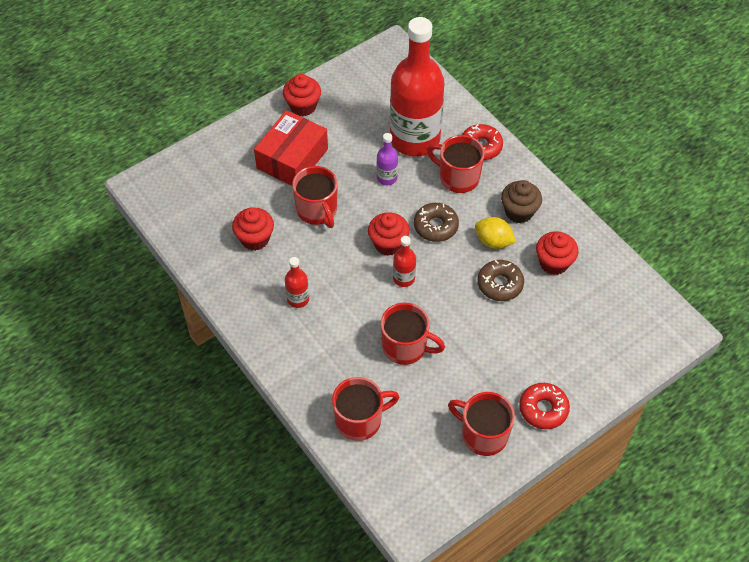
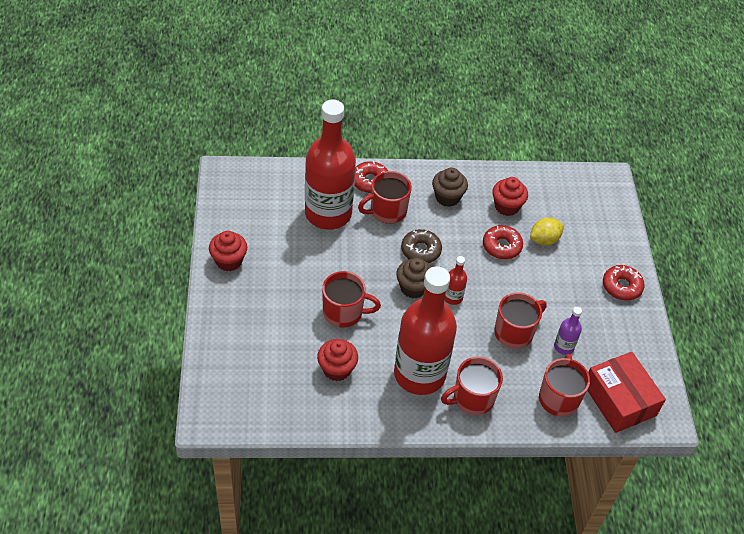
camera: 60 degrees left, 5 degrees down
red box [254,110,328,186] -> red box moved to [587,352,666,433]
red bottle [285,257,309,308] -> red bottle [394,266,457,395], size x2.48
red cupcake [368,212,410,256] -> brown cupcake [396,258,432,298]
purple bottle [376,133,398,185] -> purple bottle moved to [554,307,582,355]
red mug [448,392,515,456] -> red mug moved to [441,357,503,415]
yellow lemon [475,217,516,249] -> yellow lemon moved to [530,218,564,245]
brown donut [477,260,524,301] -> red donut [483,225,523,259]

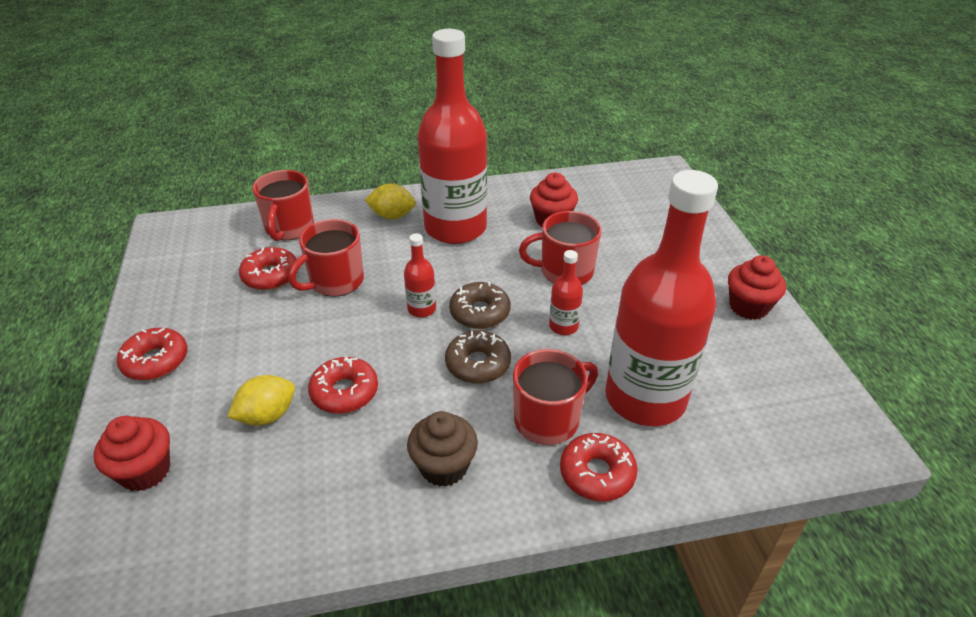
camera: 175 degrees right, 10 degrees down
brown cupcake [396,258,432,298] -> brown donut [449,282,510,329]
red mug [441,357,503,415] -> yellow lemon [365,183,416,219]
red cupcake [492,177,528,216] -> red cupcake moved to [94,416,170,492]
purple bottle [554,307,582,355] -> red donut [239,247,297,290]
red box [587,352,666,433] -> none
none -> red bottle [549,250,583,335]

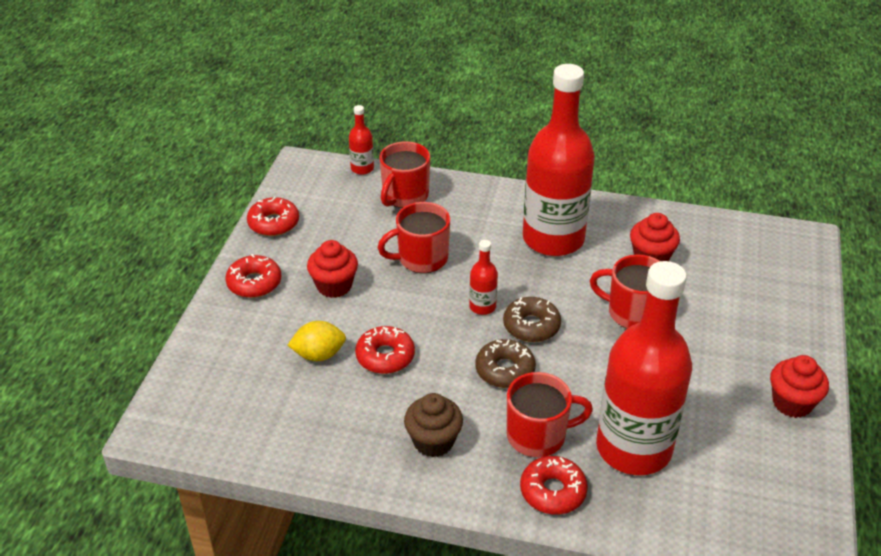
camera: 25 degrees right, 0 degrees up
red cupcake [94,416,170,492] -> red cupcake moved to [307,240,358,298]
red donut [239,247,297,290] -> red donut moved to [247,197,299,236]
yellow lemon [365,183,416,219] -> none
red bottle [549,250,583,335] -> red bottle moved to [349,105,374,175]

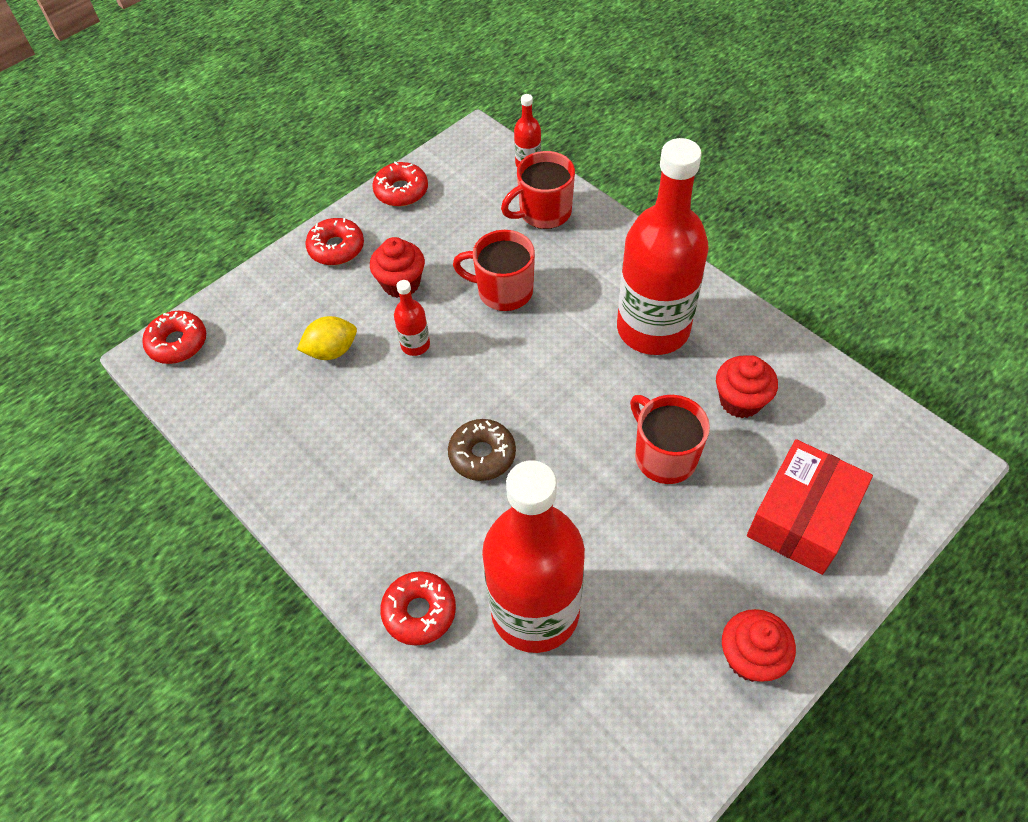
camera: 35 degrees right, 15 degrees up
yellow lemon [288,321,346,361] -> yellow lemon turned 45 degrees counterclockwise [297,316,357,360]
red donut [355,326,415,374] -> red donut moved to [142,311,206,364]
brown cupcake [404,393,463,457] -> none
red bottle [469,240,498,315] -> red bottle moved to [394,280,430,356]
brown donut [503,297,561,342] -> none
red mug [507,372,593,457] -> none
none -> red box [747,439,873,575]

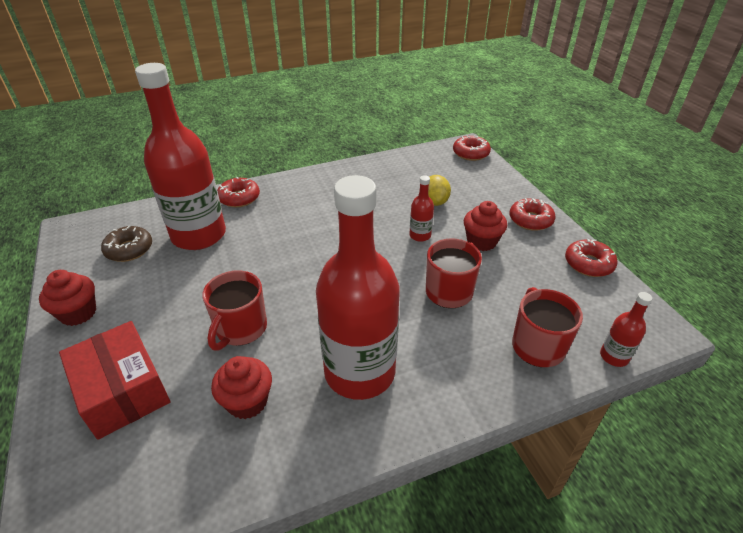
camera: 110 degrees right, 15 degrees down
brown donut [448,419,516,481] -> brown donut moved to [101,225,152,262]
red mug [630,395,710,484] -> red mug turned 120 degrees clockwise [203,270,267,350]

